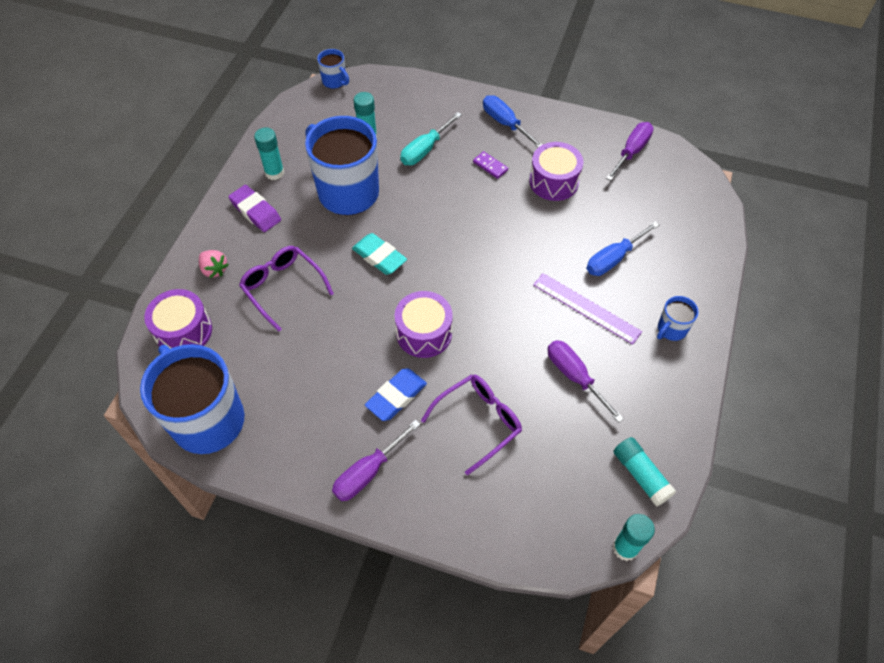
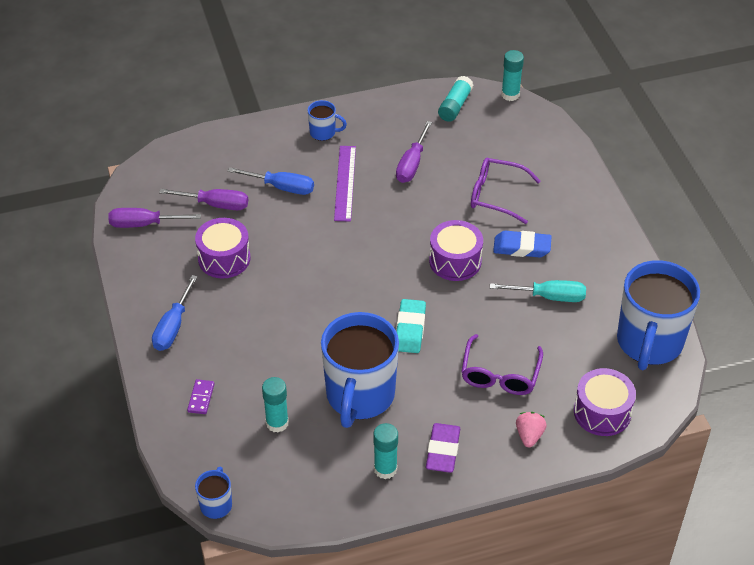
camera: 125 degrees left, 10 degrees down
purple screwdriver [332,420,421,501] -> purple screwdriver moved to [159,189,248,210]
turquoise screwdriver [400,112,462,165] -> turquoise screwdriver moved to [490,280,586,302]
purple domino [473,151,508,179] -> purple domino moved to [187,379,215,414]

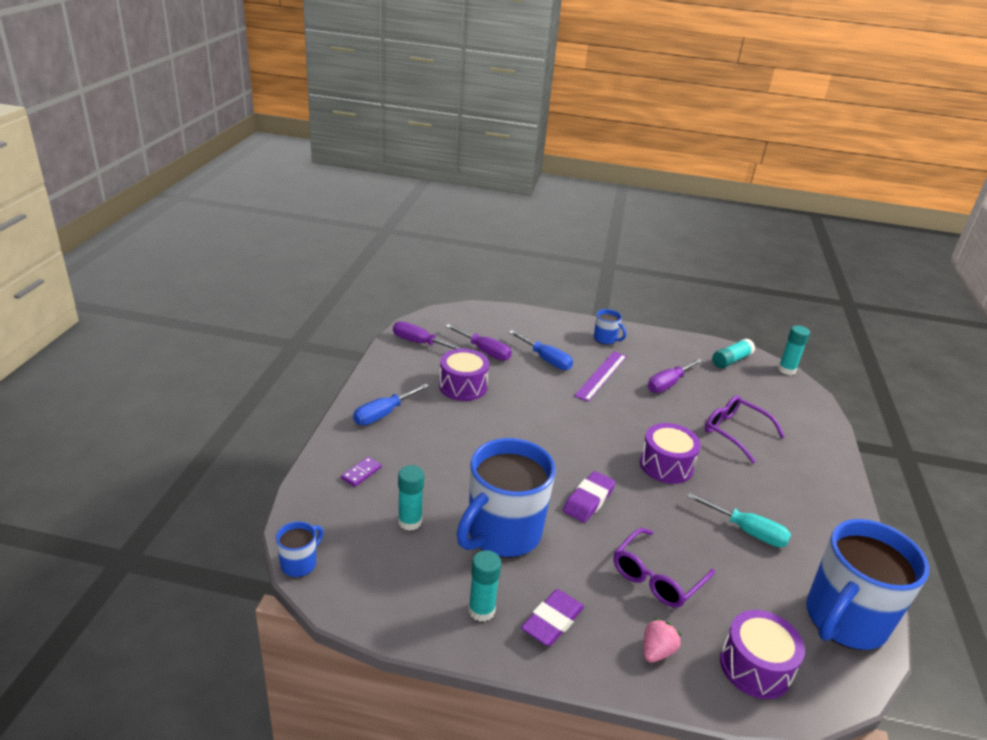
camera: 25 degrees right, 15 degrees down
turquoise eraser [396,299,426,353] -> purple eraser [563,471,616,523]
blue eraser [493,231,552,258] -> none

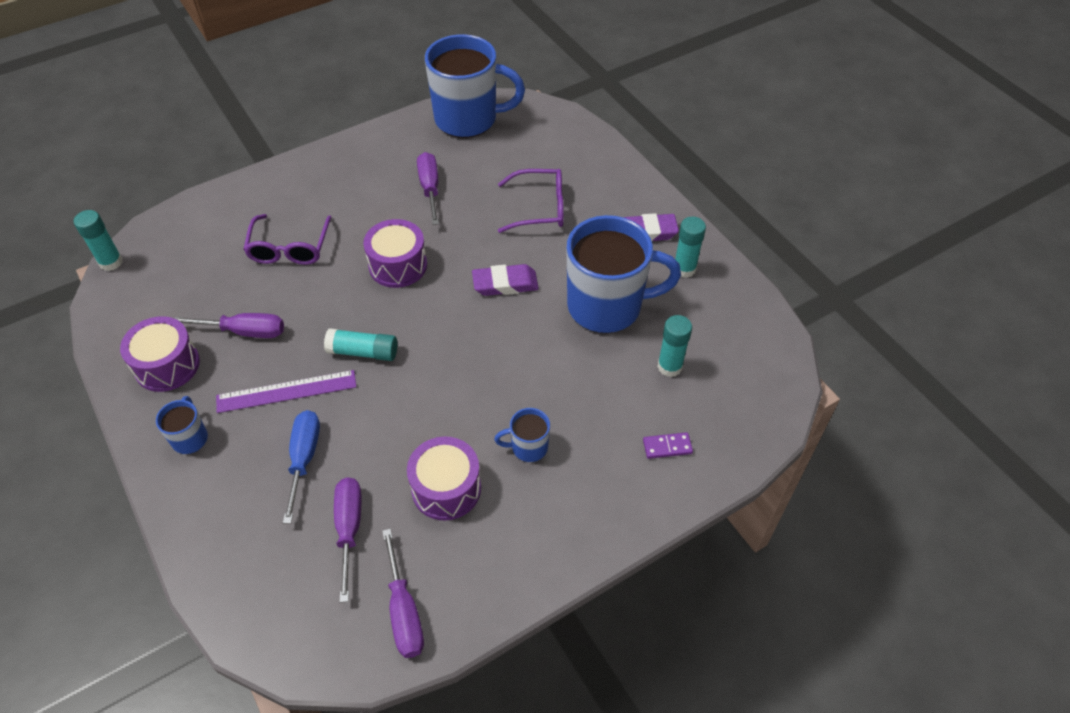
camera: 130 degrees left, 20 degrees up
blue mug [276,521,324,577] -> blue mug moved to [494,408,550,462]
blue screwdriver [353,384,430,425] -> none
pink strawberry [643,618,681,663] -> none
turquoise screwdriver [687,493,791,547] -> purple screwdriver [417,152,439,225]
turquoise glue stick [712,338,755,368] -> turquoise glue stick moved to [324,328,397,361]
purple drum [720,610,805,699] -> purple drum moved to [120,316,200,392]

